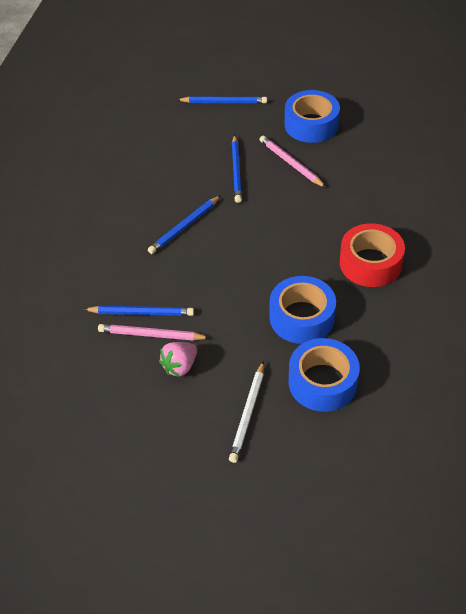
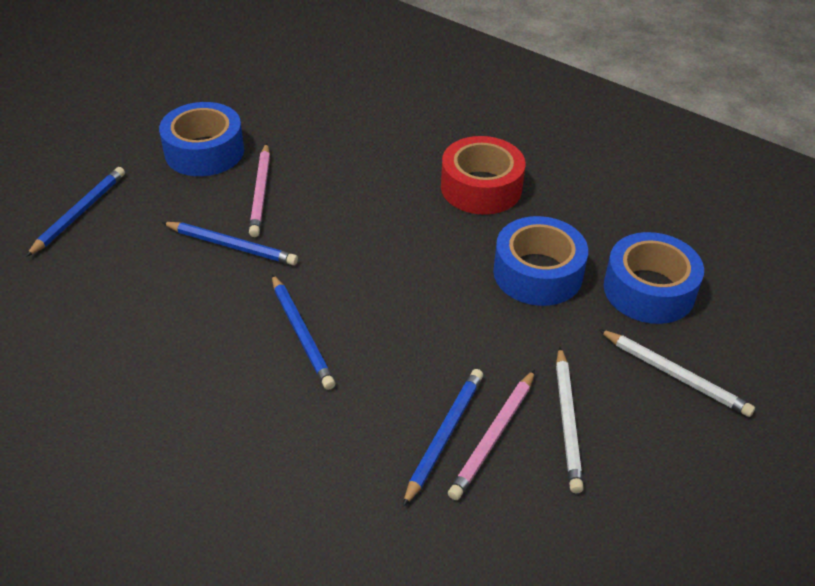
camera: 70 degrees left, 5 degrees down
pink strawberry [159,342,197,377] -> white pencil [556,347,584,493]
pink pencil [259,136,326,188] -> pink pencil turned 75 degrees counterclockwise [249,143,270,237]

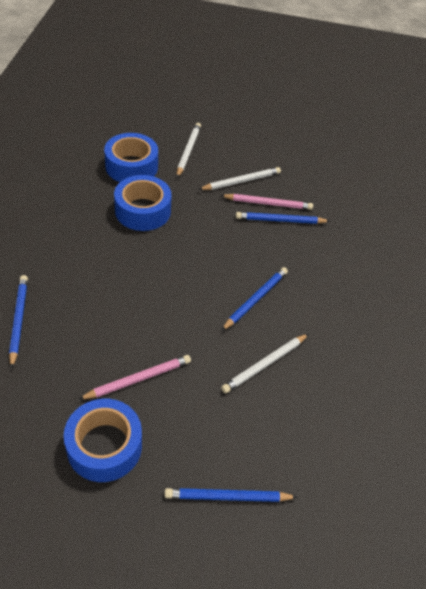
camera: 120 degrees left, 5 degrees up
blue pencil [162,222,298,265] -> blue pencil moved to [9,275,28,369]
red tape [441,136,525,215] -> none
none -> white pencil [221,334,308,393]

